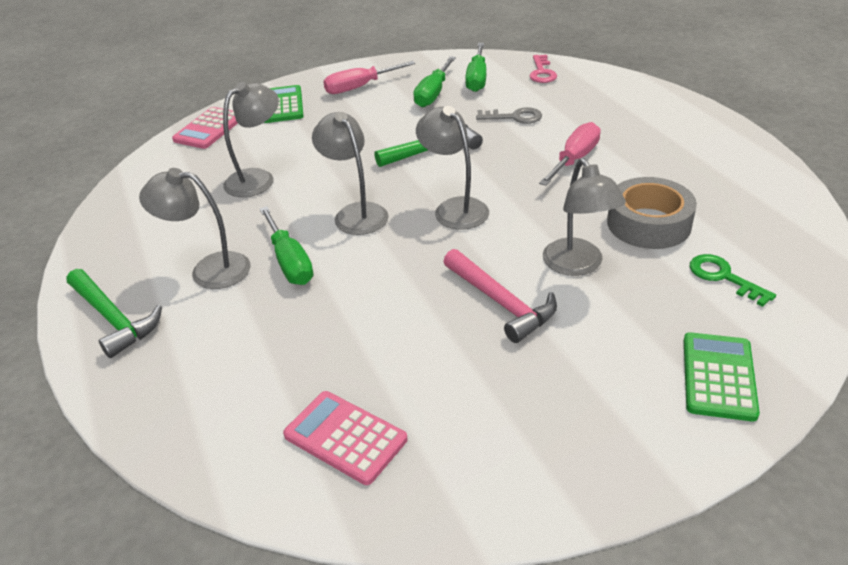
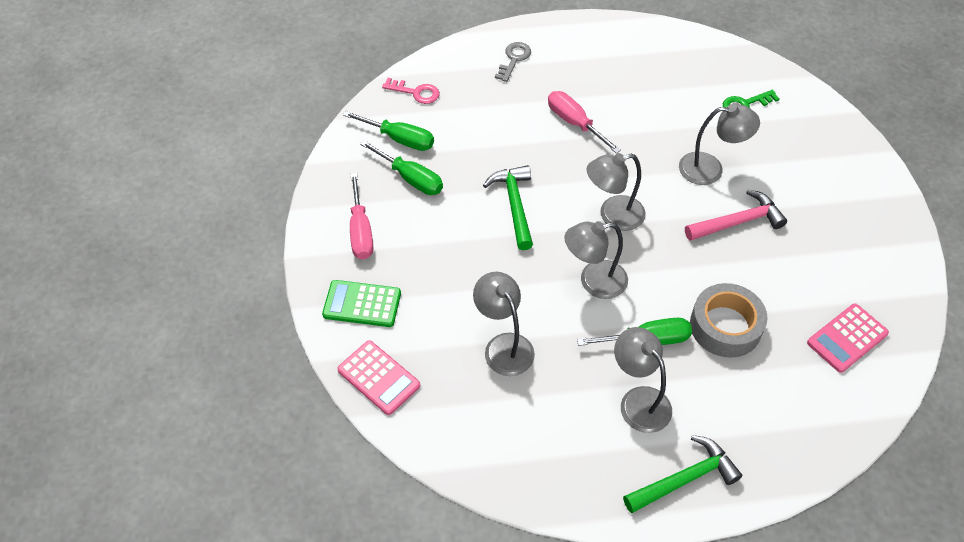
camera: 75 degrees left, 15 degrees up
grey lamp [139,168,251,289] -> grey lamp turned 120 degrees clockwise [614,327,672,433]
grey key [476,107,542,124] -> grey key moved to [495,42,531,82]
grey tape [607,177,697,249] -> grey tape moved to [690,283,768,358]
green calculator [684,332,760,422] -> none

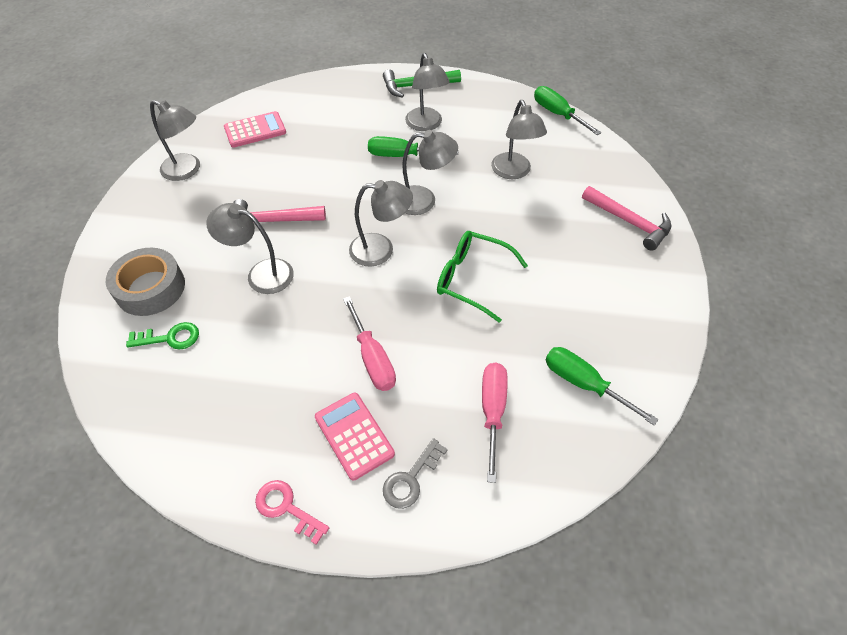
camera: 165 degrees left, 0 degrees up
green calculator [322,280,401,327] -> pink hammer [582,186,671,251]
pink calculator [337,340,420,415] -> pink calculator moved to [315,393,395,481]
pink screwdriver [350,173,373,259] -> pink screwdriver moved to [482,363,508,483]
green screwdriver [360,140,443,195] -> green screwdriver moved to [534,86,601,135]
pink key [382,78,440,104] -> pink key moved to [255,480,329,545]
green hammer [483,165,533,250] -> green glasses [437,231,528,323]
grey tape [690,283,768,358] -> grey tape moved to [106,248,185,316]
none -> grey lamp [150,100,200,181]

